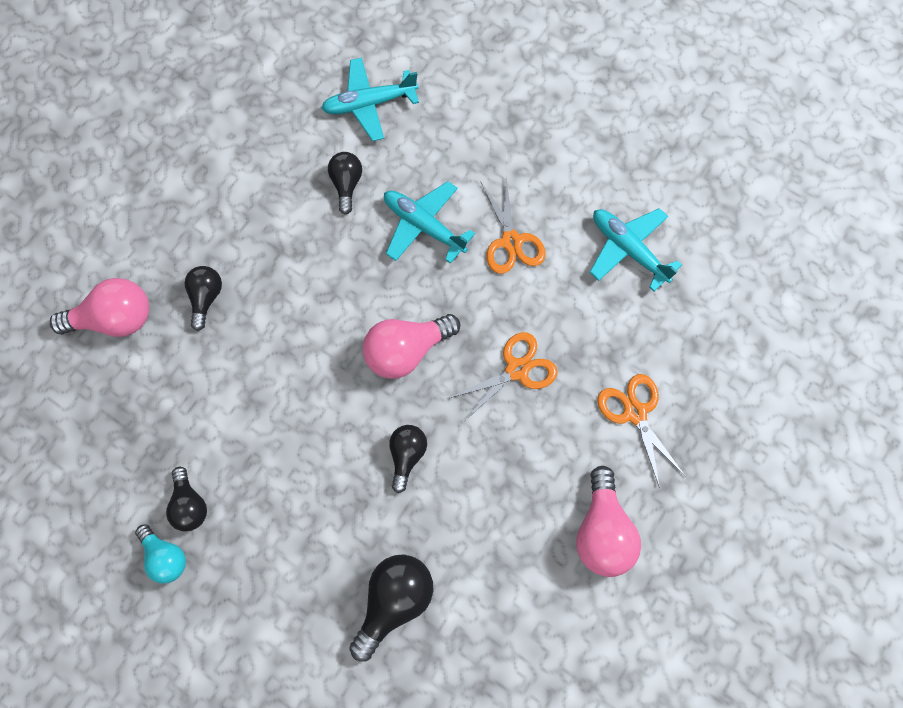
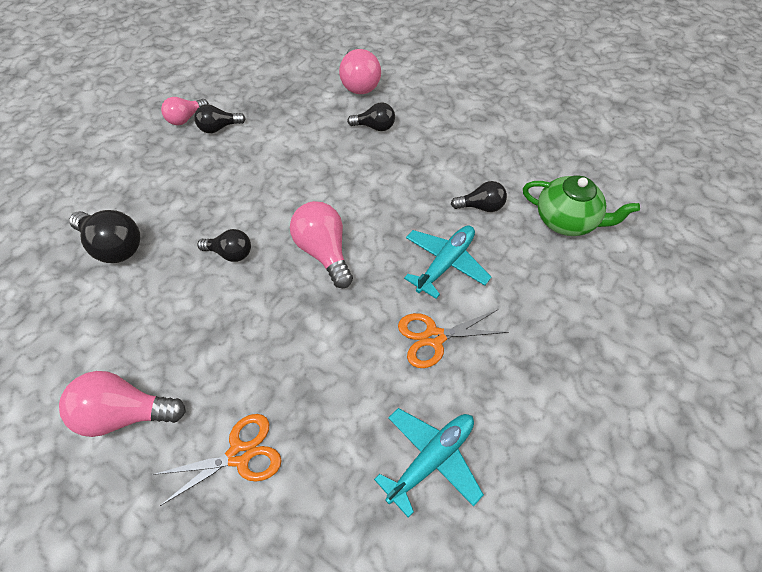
camera: 90 degrees right, 15 degrees down
turquoise light bulb [135,524,186,584] -> pink light bulb [161,97,209,125]
turquoise plane [321,57,419,141] -> green teapot [523,175,640,236]
orange scissors [447,332,557,420] -> none

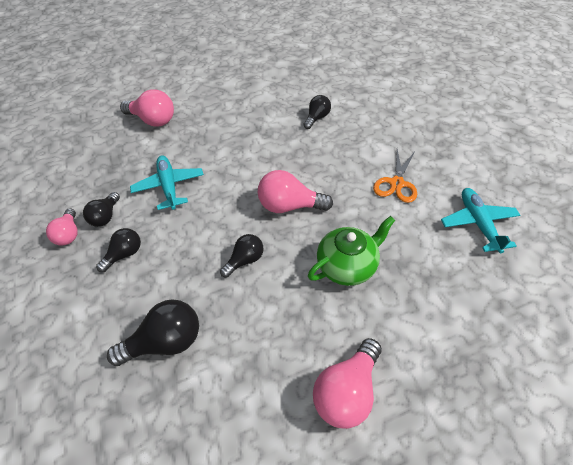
camera: 55 degrees left, 5 degrees down
orange scissors [152,414,282,506] -> none
black light bulb [347,102,395,131] -> black light bulb moved to [96,228,141,272]
turquoise plane [404,226,491,299] -> turquoise plane moved to [130,156,204,210]
green teapot [523,175,640,236] -> green teapot moved to [308,216,395,286]

